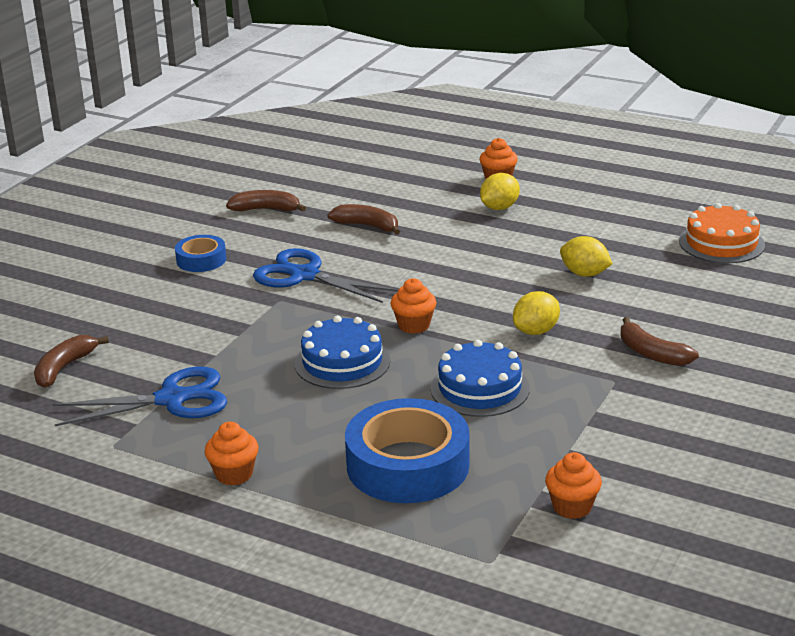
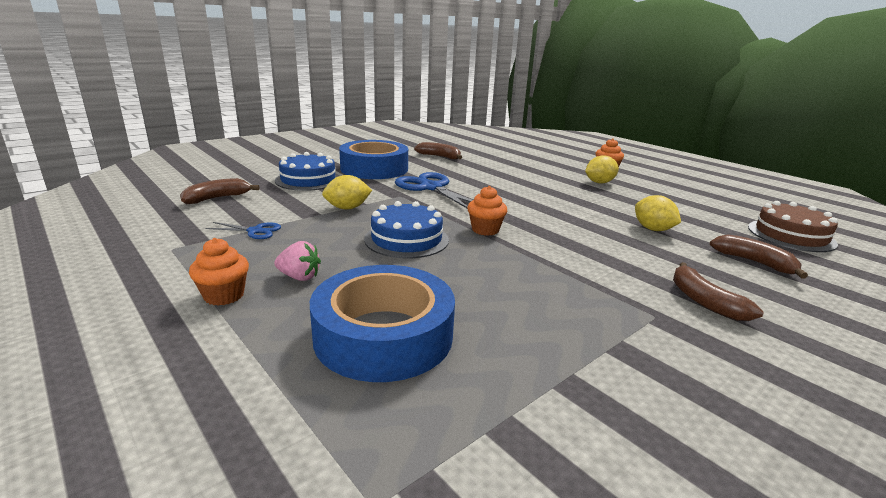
camera: 20 degrees right, 5 degrees down
blue scissors [53,366,227,426] -> blue scissors [206,222,281,239], size x0.50
blue tape [175,235,226,272] -> blue tape [339,140,408,179], size x1.94
brown banana [327,204,400,235] -> brown banana moved to [710,234,808,279]
blue cake [430,340,530,417] -> blue cake moved to [275,152,339,191]
yellow lemon [513,291,560,335] -> yellow lemon moved to [322,175,372,209]
orange cupcake [545,452,602,519] -> none
orange cake [679,203,765,263] -> brown cake [748,201,838,252]
none -> pink strawberry [274,241,321,281]

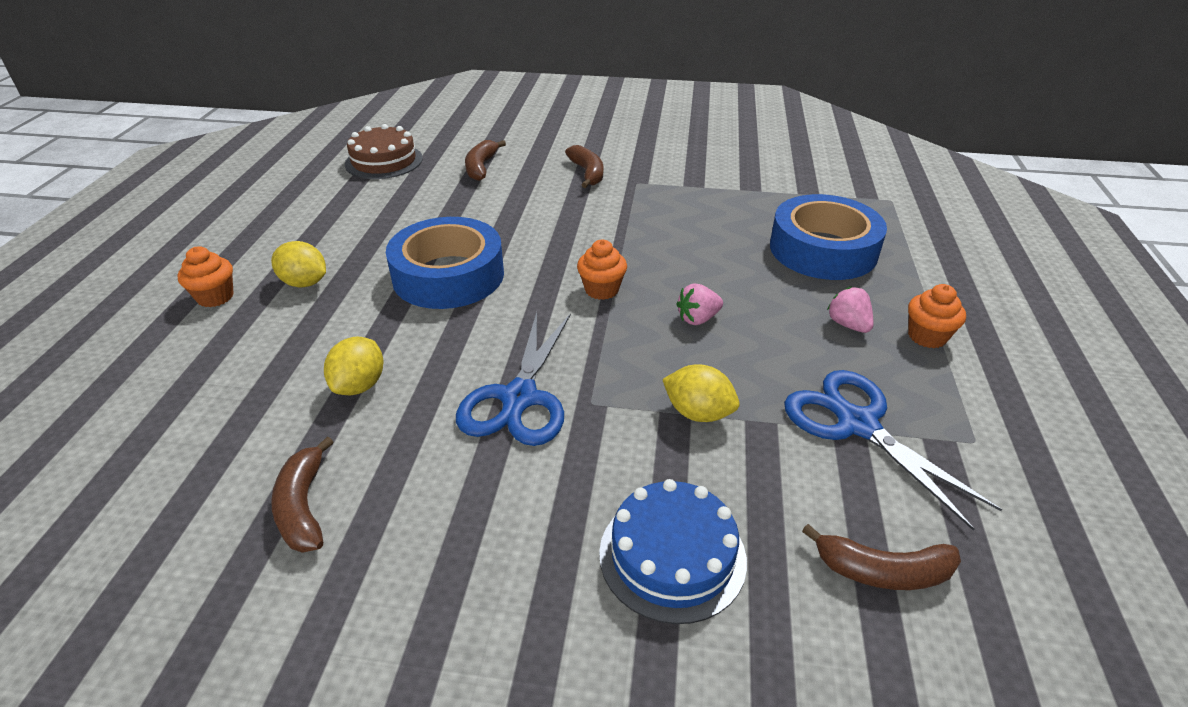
camera: 130 degrees left, 15 degrees up
blue scissors [206,222,281,239] -> blue scissors [784,370,1002,531], size x2.01
blue tape [339,140,408,179] -> blue tape moved to [386,217,504,309]
blue cake [364,201,449,258] -> pink strawberry [676,284,723,325]
yellow lemon [635,195,681,231] -> yellow lemon moved to [324,337,383,395]
brown banana [673,262,764,321] -> brown banana turned 45 degrees counterclockwise [565,145,603,188]

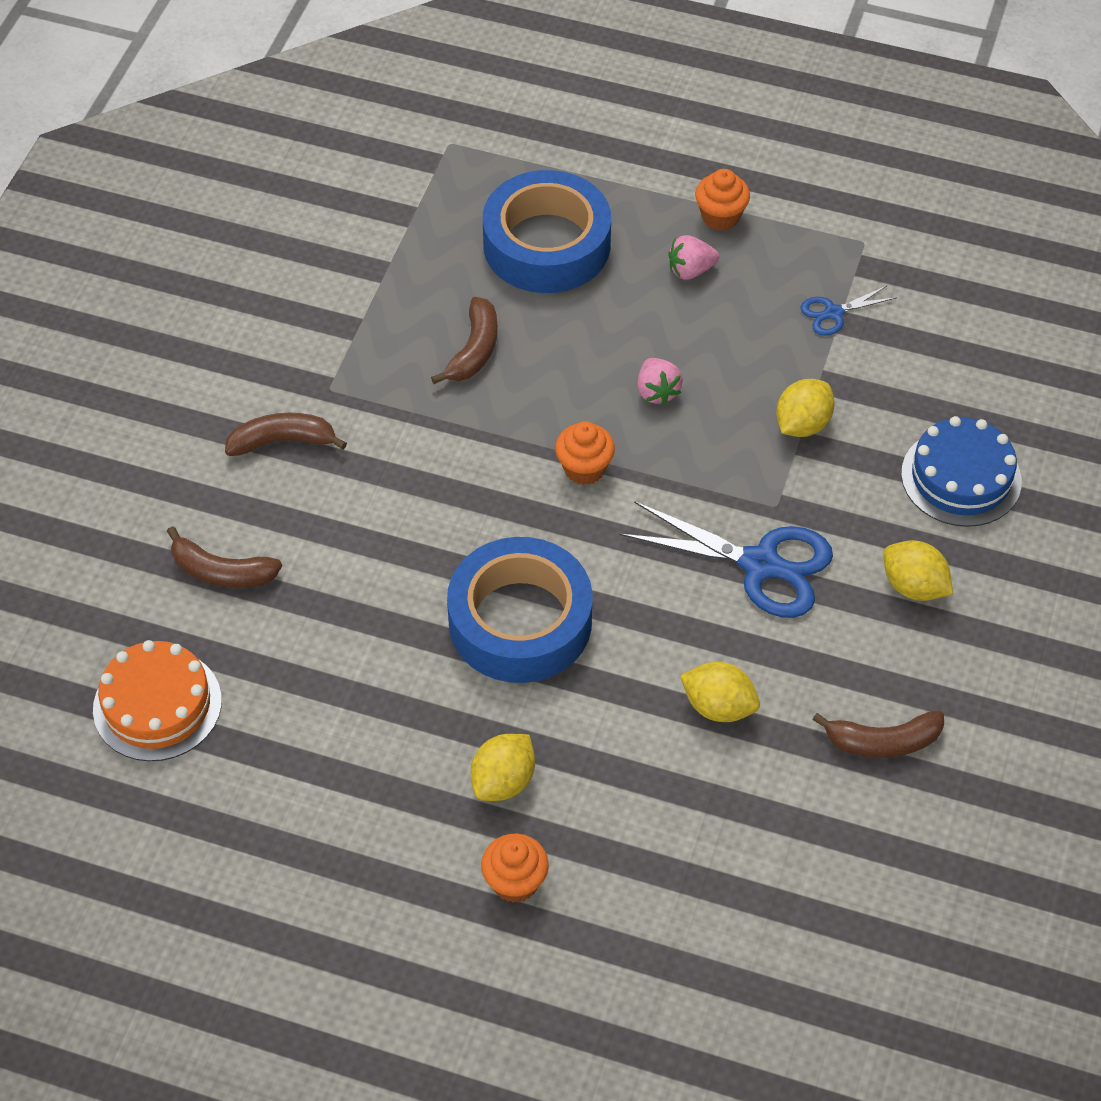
camera: 80 degrees left, 15 degrees up
brown cake [345,124,423,179] -> orange cake [93,640,222,761]
blue scissors [784,370,1002,531] -> blue scissors [801,285,897,336], size x0.50
brown banana [802,524,961,590] -> brown banana moved to [431,297,498,384]
none -> yellow lemon [883,540,953,601]

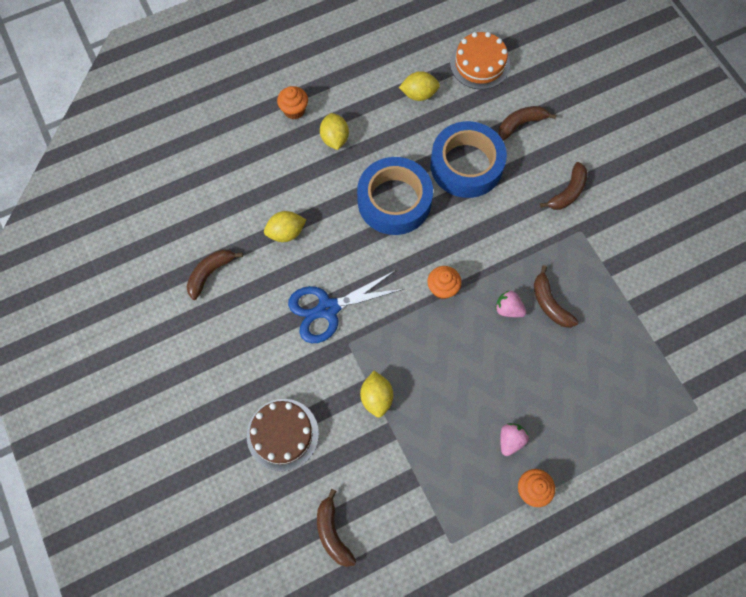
camera: 135 degrees right, 15 degrees up
blue tape [483,170,611,293] -> blue tape moved to [430,121,507,198]
pink strawberry [638,358,683,405] -> pink strawberry moved to [495,290,526,317]
blue scissors [801,285,897,336] -> none
yellow lemon [883,540,953,601] -> yellow lemon moved to [399,71,440,101]
blue cake [901,416,1022,527] -> brown cake [247,399,319,471]
none -> brown banana [317,489,356,567]

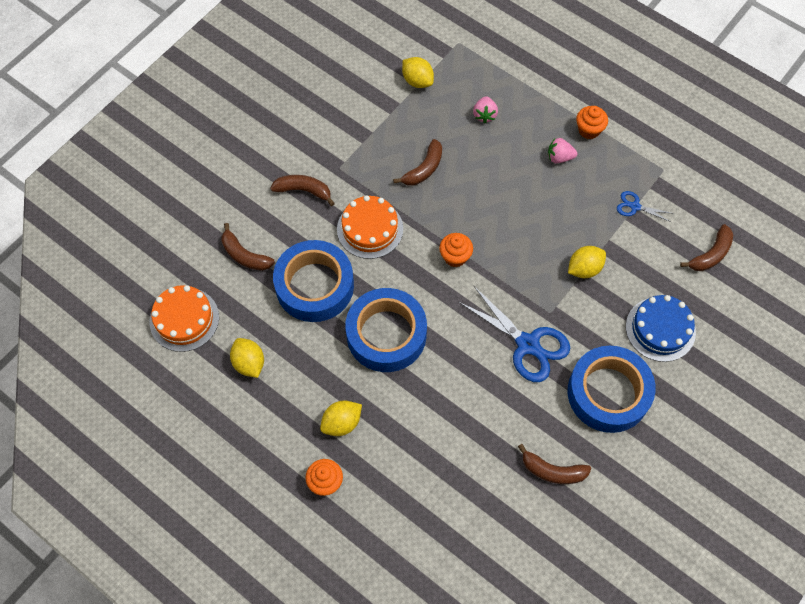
camera: 115 degrees left, 5 degrees down
brown cake [247,399,319,471] -> blue cake [626,295,696,362]
yellow lemon [264,211,306,242] -> yellow lemon moved to [402,57,434,88]
pink strawberry [495,290,526,317] -> pink strawberry moved to [473,96,498,123]
none -> orange cake [337,195,403,259]
none -> blue tape [568,346,656,433]
none -> blue scissors [617,191,674,222]

